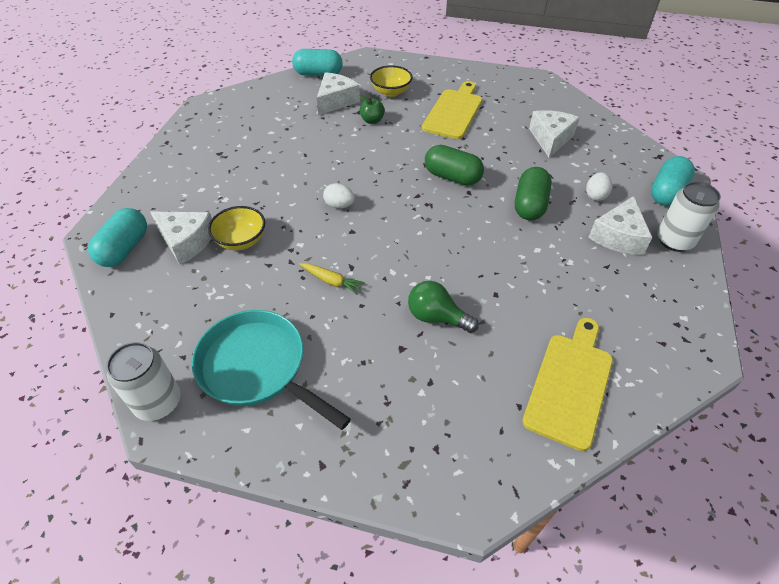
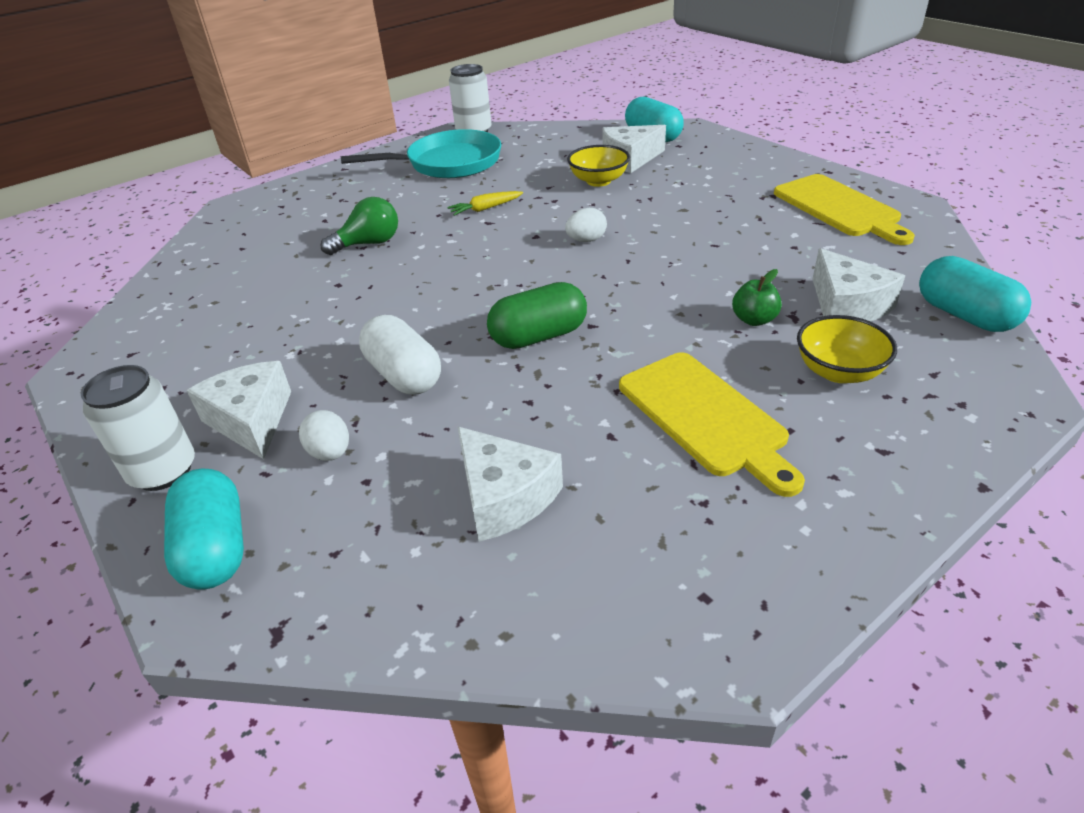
camera: 130 degrees right, 10 degrees down
turquoise capsule [292,49,343,76] -> turquoise capsule turned 75 degrees counterclockwise [919,256,1031,332]
green capsule [515,167,552,220] -> white capsule [359,315,441,394]
yellow cutting board [522,318,613,451] -> yellow cutting board moved to [774,174,915,245]

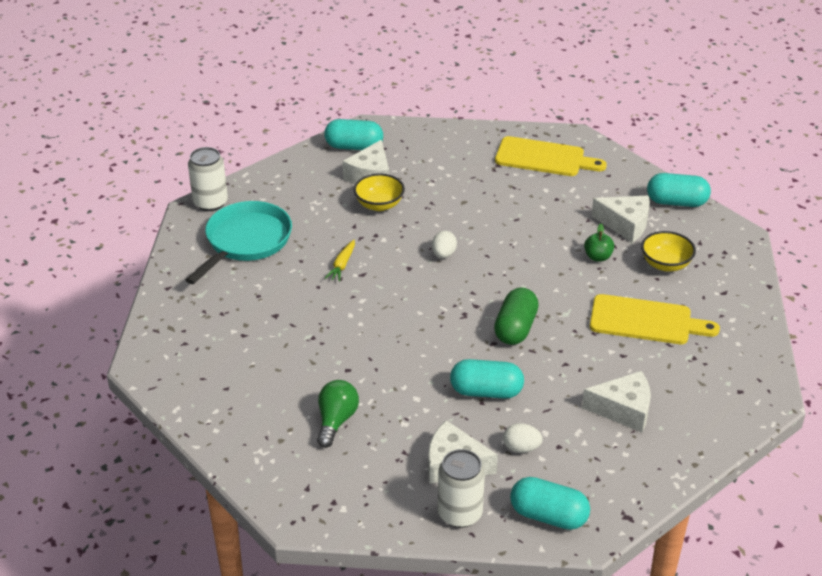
camera: 50 degrees left, 0 degrees up
green light bulb [320,197,398,255] -> green light bulb moved to [317,380,359,448]
white capsule [359,315,441,394] -> turquoise capsule [450,359,524,399]

